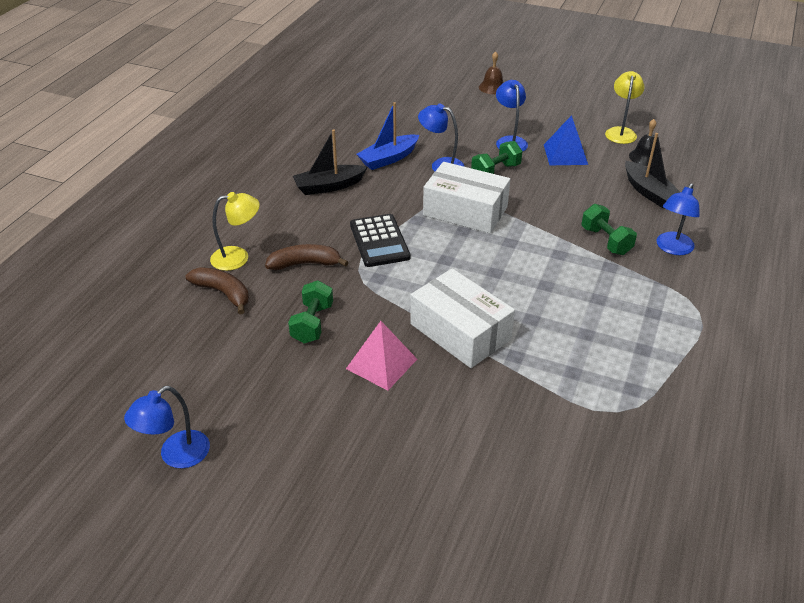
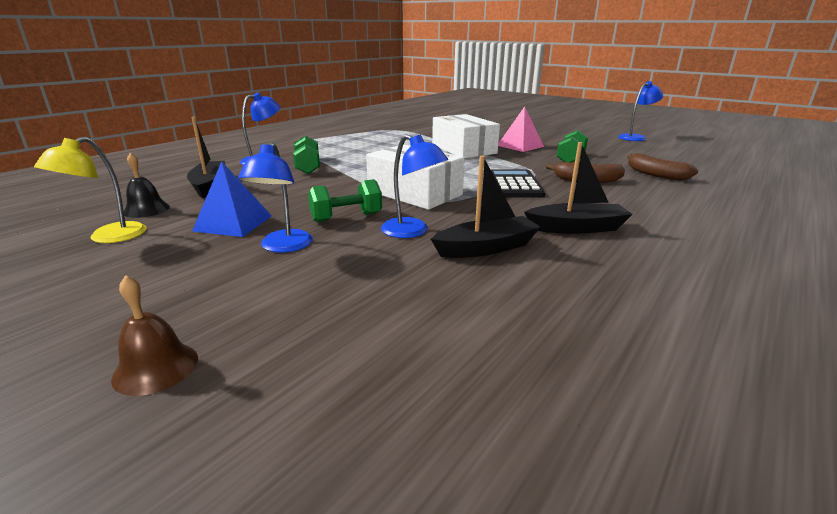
camera: 165 degrees left, 15 degrees down
yellow lamp [210,192,260,271] -> none
blue boat [357,102,419,170] -> black boat [431,155,541,258]

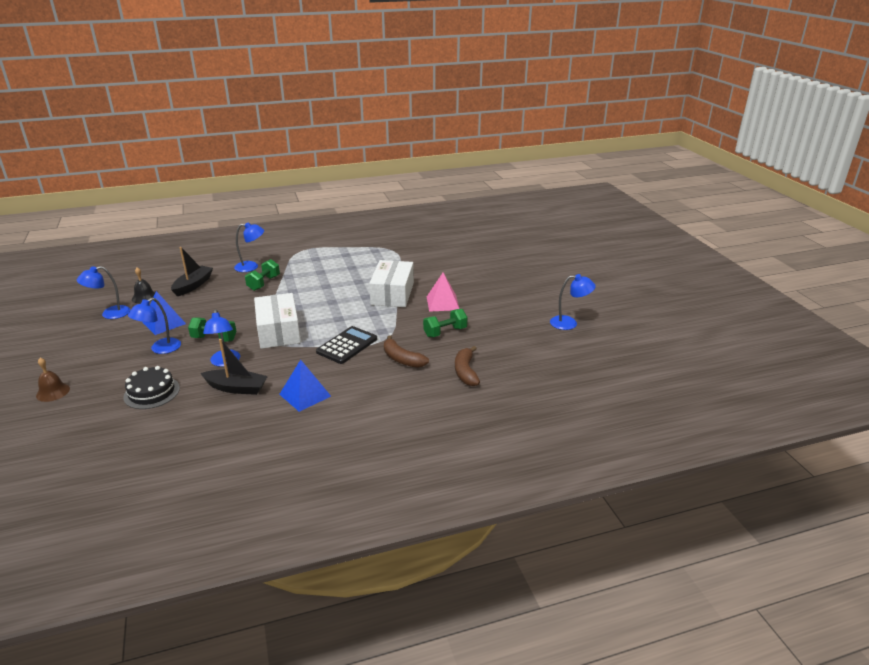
camera: 35 degrees right, 5 degrees up
yellow lamp [34,137,147,243] -> blue lamp [77,266,130,319]
black boat [524,142,633,234] -> blue pyramid [279,360,331,412]
none -> black cake [123,366,180,409]

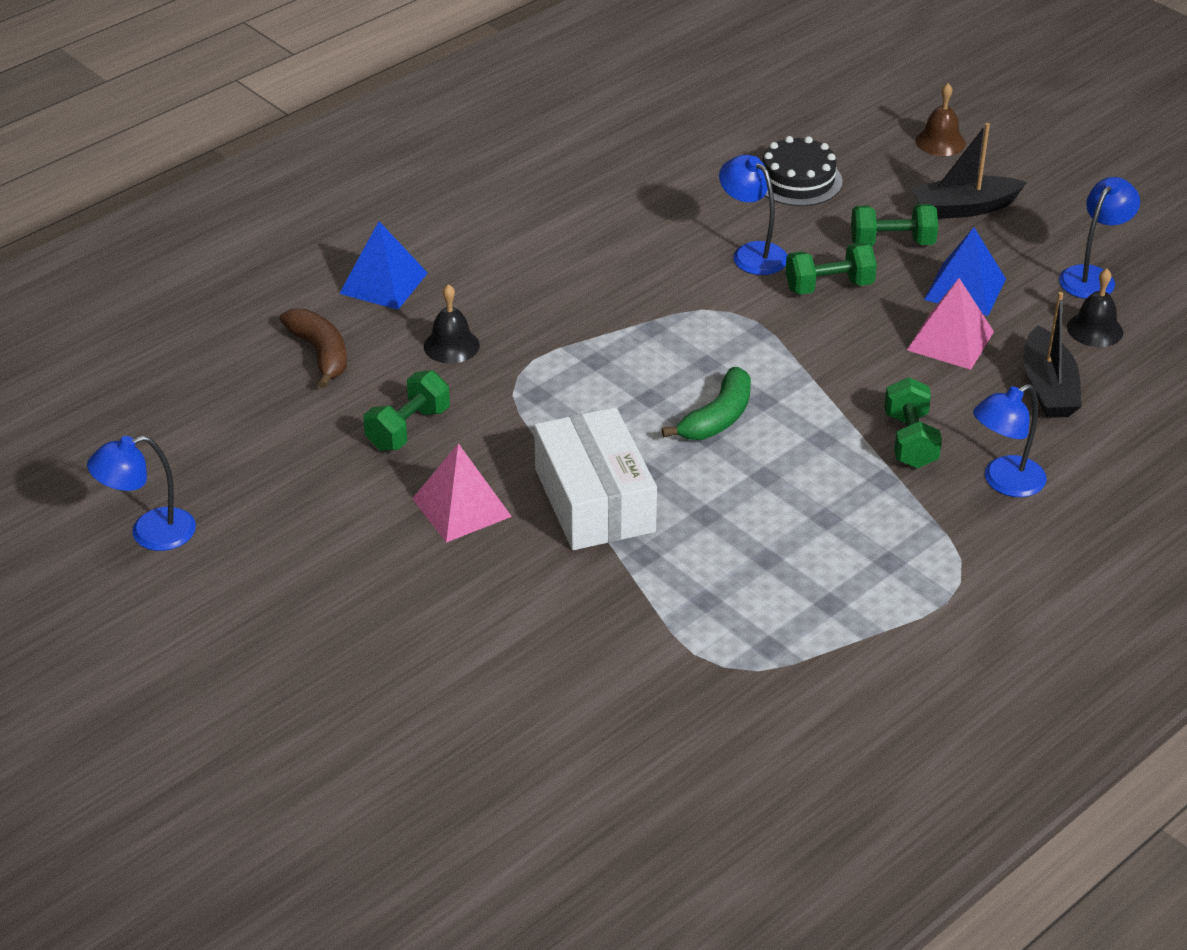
camera: 155 degrees right, 10 degrees up
blue lamp [128,298,181,354] -> green dumbbell [851,204,938,246]
black boat [200,339,268,395] -> black boat moved to [910,123,1027,219]
white box [254,293,301,349] -> none
blue pyramid [279,360,331,412] -> blue pyramid moved to [339,221,428,310]
black calculator [316,326,377,364] -> none
brown banana [384,335,429,368] -> black bell [424,284,480,364]
none -> green banana [662,367,751,440]
none -> pink pyramid [907,278,994,370]

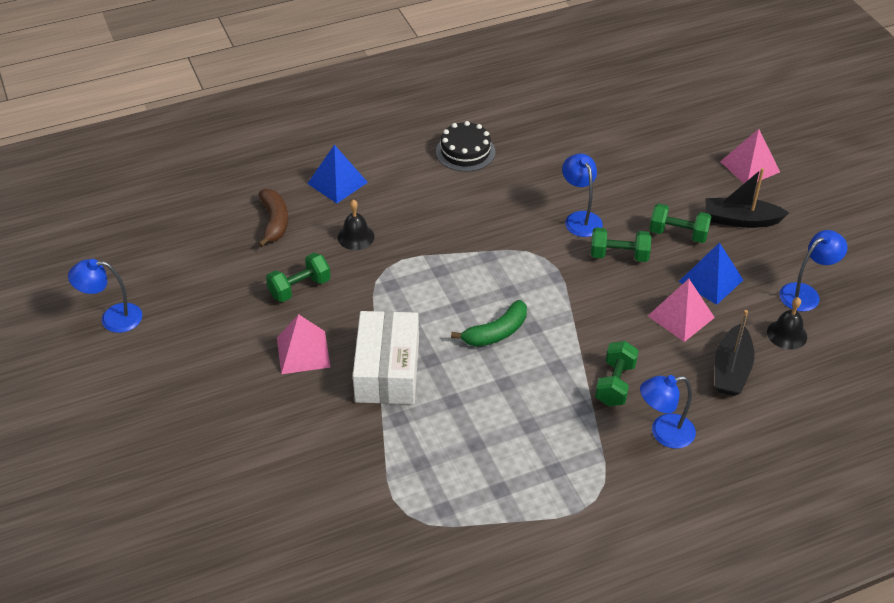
camera: 20 degrees right, 5 degrees up
black cake [762,136,842,206] -> black cake moved to [436,121,495,172]
brown bell [915,83,966,156] -> pink pyramid [720,129,780,183]

